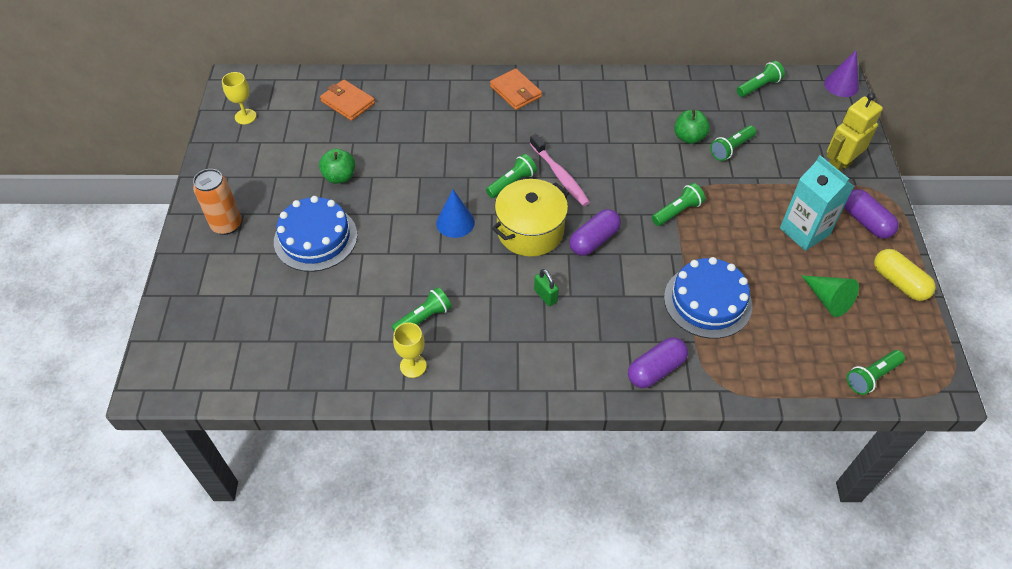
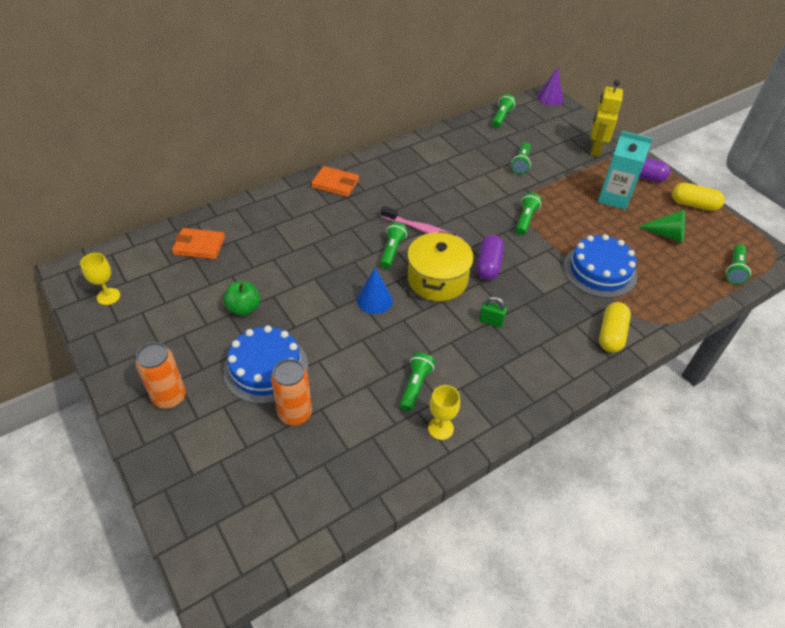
camera: 35 degrees left, 5 degrees down
purple capsule [628,337,688,388] -> yellow capsule [599,302,631,352]
green apple [674,109,710,144] -> none
none -> orange can [271,359,312,426]

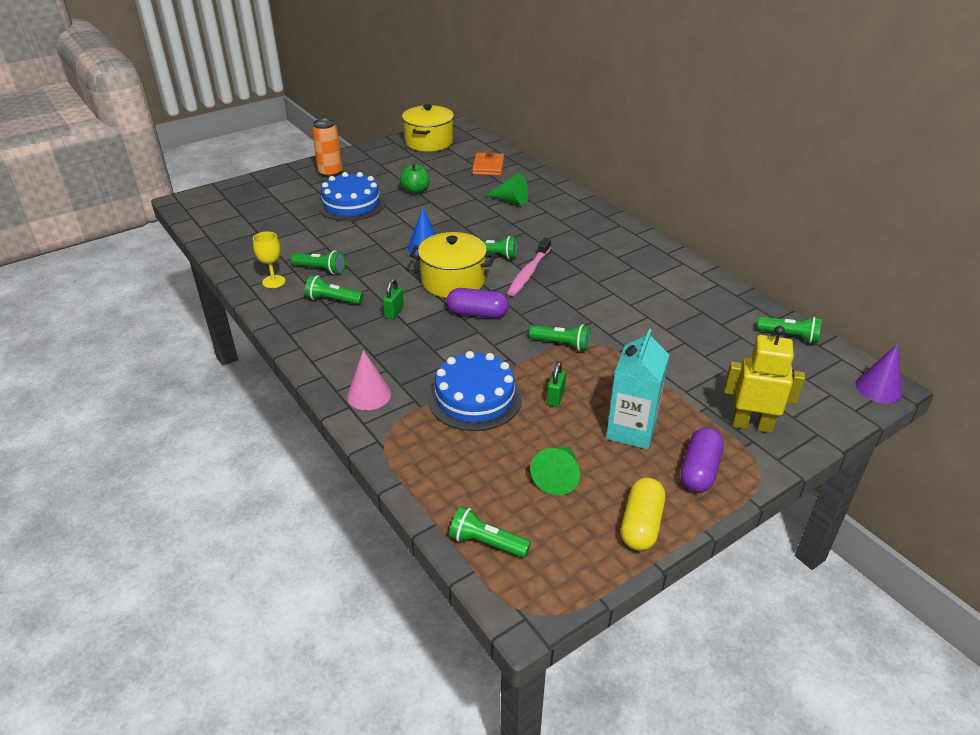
camera: 90 degrees right, 10 degrees down
yellow goblet [80,253,120,305] -> yellow pot [402,104,454,152]
orange can [271,359,312,426] -> none
orange wallet [311,166,359,197] -> none
green flashlight [511,142,531,175] -> green flashlight moved to [305,275,363,305]
yellow capsule [599,302,631,352] -> pink cone [347,350,391,410]
none -> green cone [485,173,528,205]
none -> green padlock [547,362,566,407]

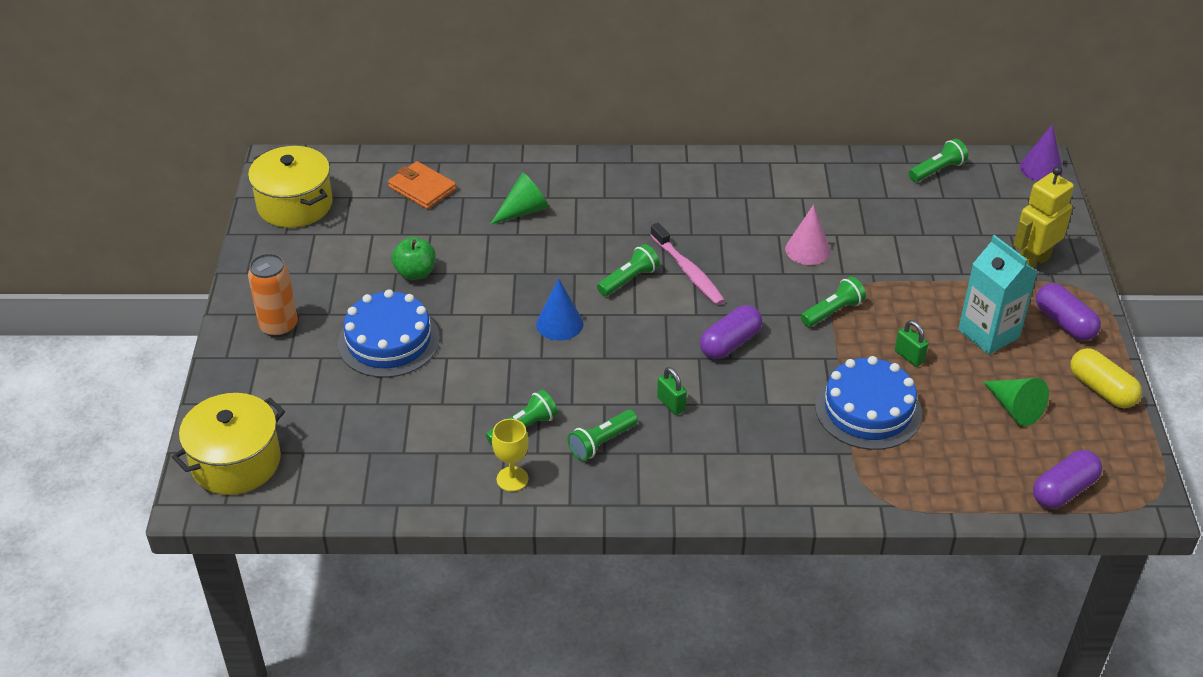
camera: 55 degrees left, 5 degrees up
pink cone [347,350,391,410] -> pink cone moved to [785,205,831,265]
yellow pot [409,232,496,298] -> yellow pot moved to [172,393,285,495]
green flashlight [449,506,531,558] -> purple capsule [1033,450,1102,509]

